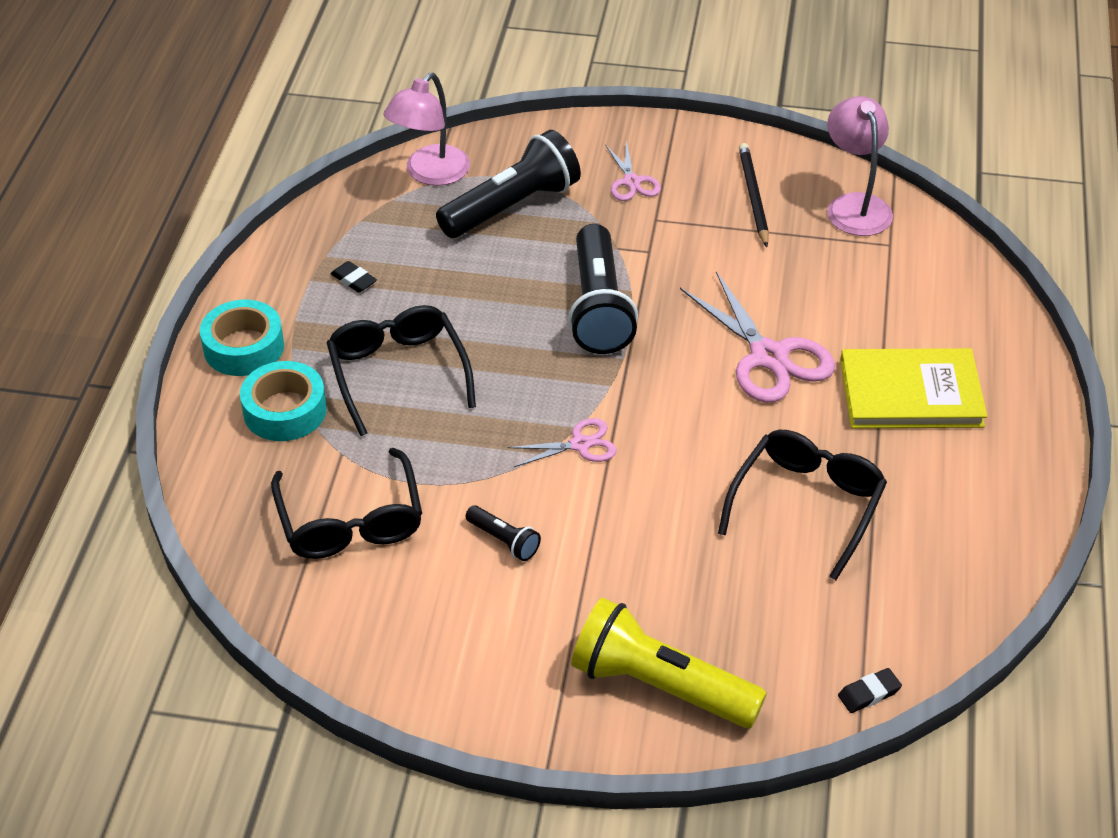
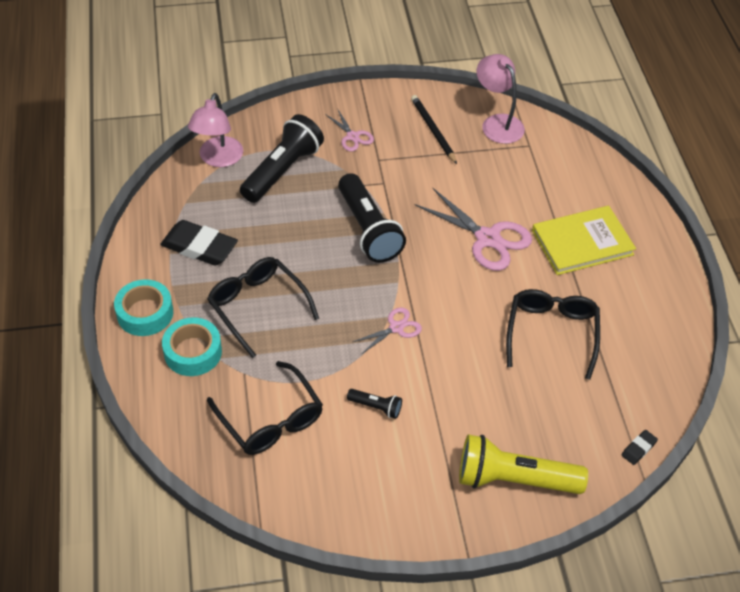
camera: 20 degrees left, 5 degrees up
black eraser [330,261,377,293] -> black eraser [160,220,238,266], size x2.20

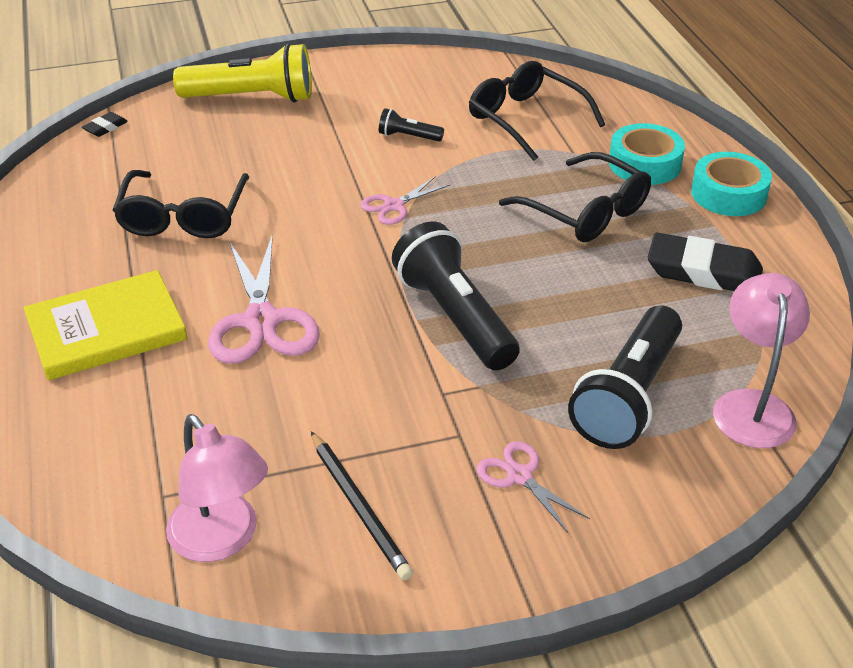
camera: 175 degrees right, 10 degrees down
pink scissors [415,188,532,271] -> pink scissors turned 135 degrees counterclockwise [208,234,320,364]

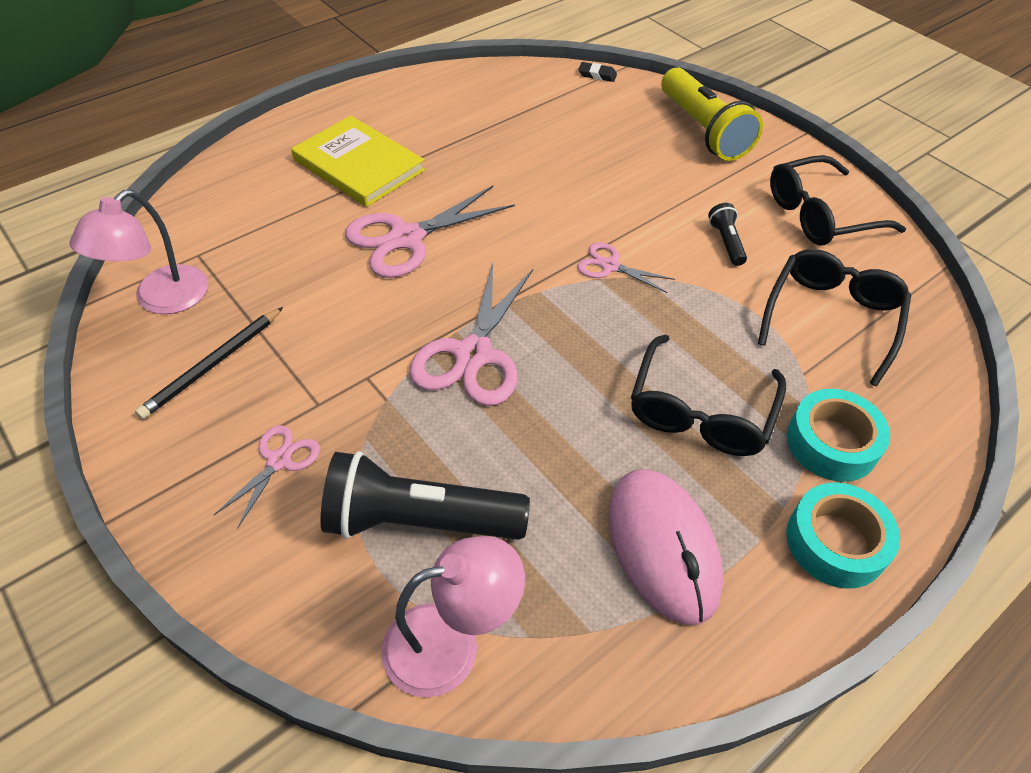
camera: 65 degrees right, 10 degrees up
black glasses [112,170,249,238] -> black glasses moved to [770,155,906,245]
black flashlight [392,222,520,370] -> pink scissors [409,262,533,406]
black eraser [647,233,763,291] -> pink mouse [608,469,723,625]

